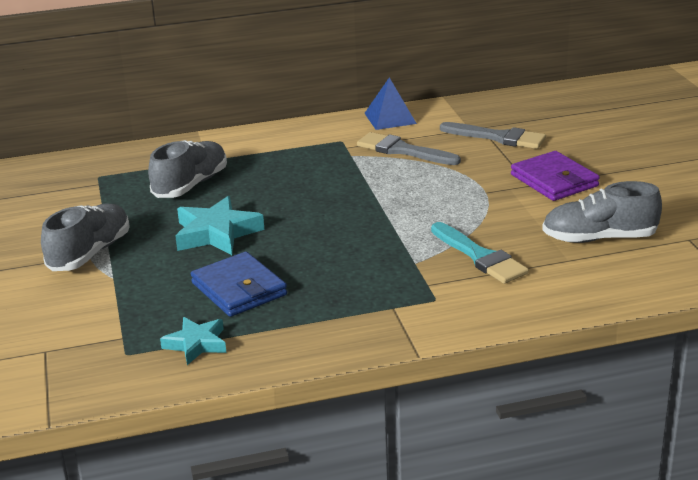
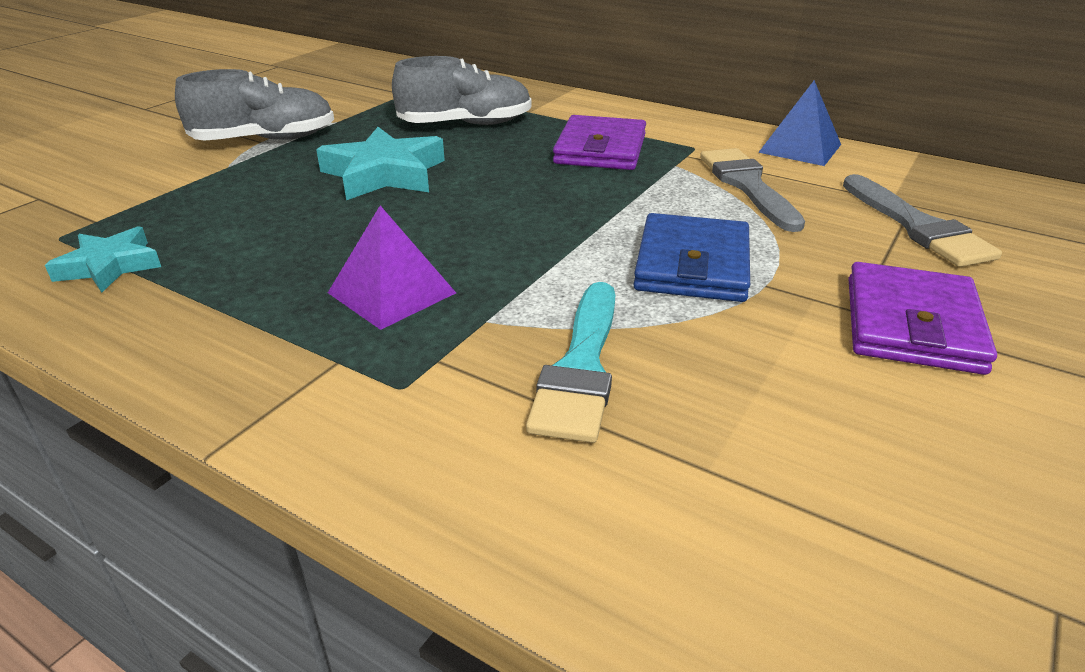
camera: 45 degrees right, 5 degrees up
blue wallet [191,252,287,317] -> blue wallet moved to [633,213,750,302]
grey shoe [542,181,662,243] -> none
none -> purple pyramid [328,206,456,330]
none -> purple wallet [553,115,646,170]

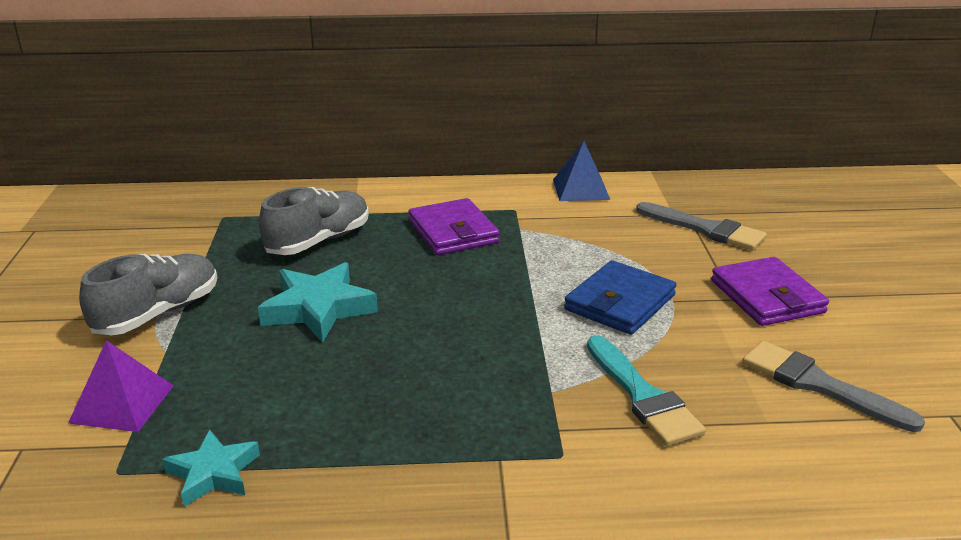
camera: 35 degrees left, 5 degrees down
purple pyramid [328,206,456,330] -> purple pyramid moved to [68,340,174,432]
blue wallet [633,213,750,302] -> blue wallet turned 60 degrees clockwise [564,260,677,335]
grey brush [700,148,805,232] -> grey brush moved to [742,341,925,432]

